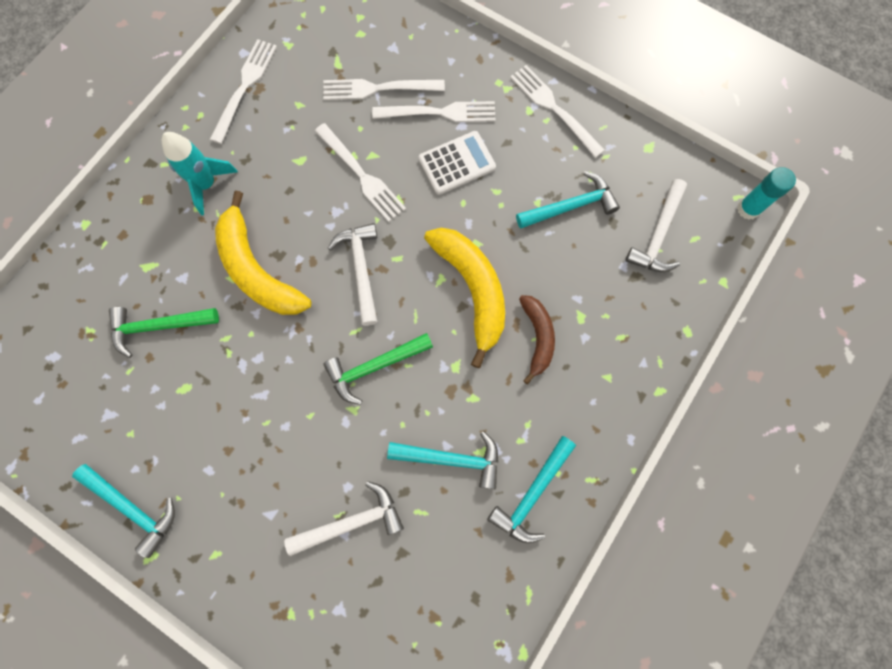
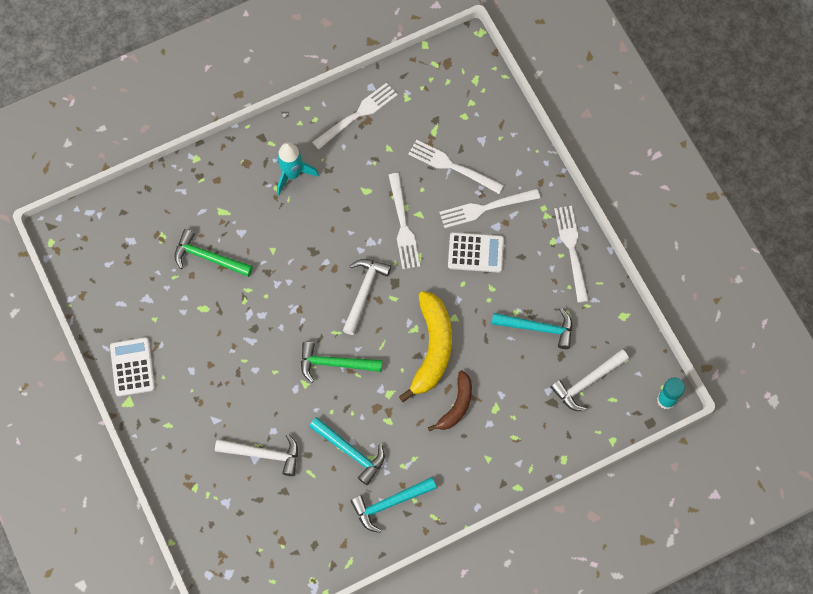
camera: 30 degrees right, 5 degrees down
turquoise hammer [72,464,175,558] -> white calculator [110,337,155,396]
yellow banana [215,191,311,315] -> none
white fork [372,101,496,122] -> white fork turned 135 degrees clockwise [439,189,540,228]

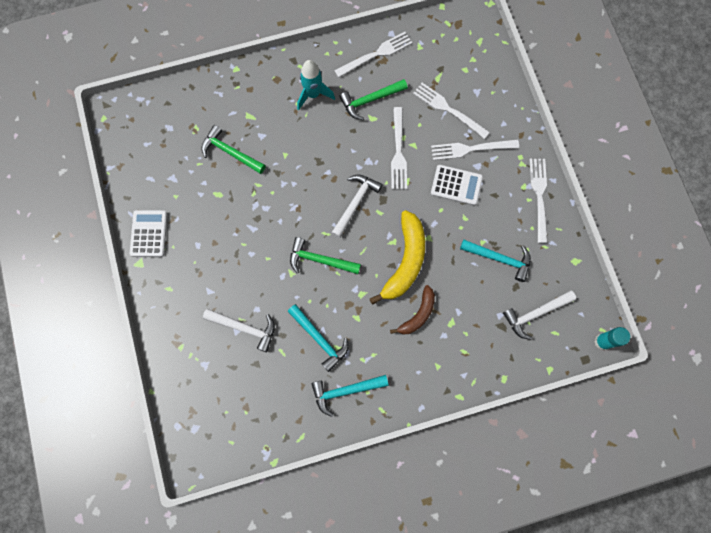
camera: 10 degrees right, 5 degrees up
none -> green hammer [339,79,408,120]

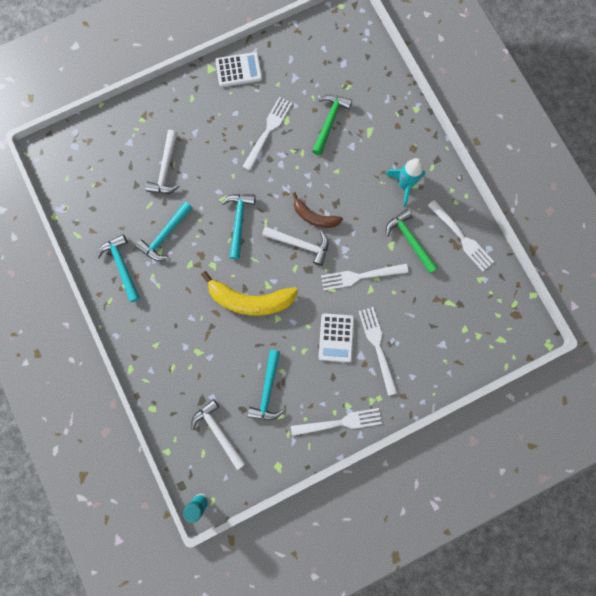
camera: 80 degrees right, 5 degrees up
green hammer [290,237,361,274] -> turquoise hammer [222,194,256,259]
brown banana [390,285,435,335] -> brown banana moved to [292,192,343,228]
white fork [413,83,490,139] -> white fork moved to [242,97,292,171]

